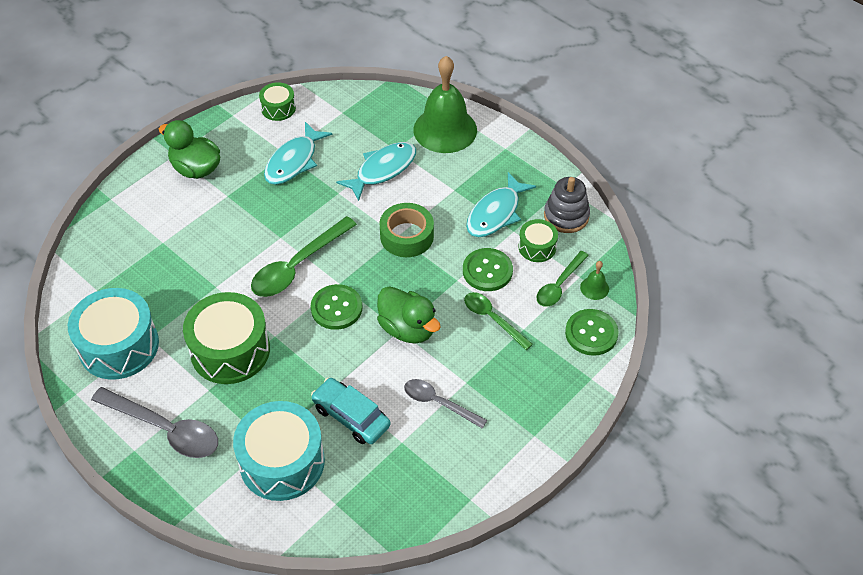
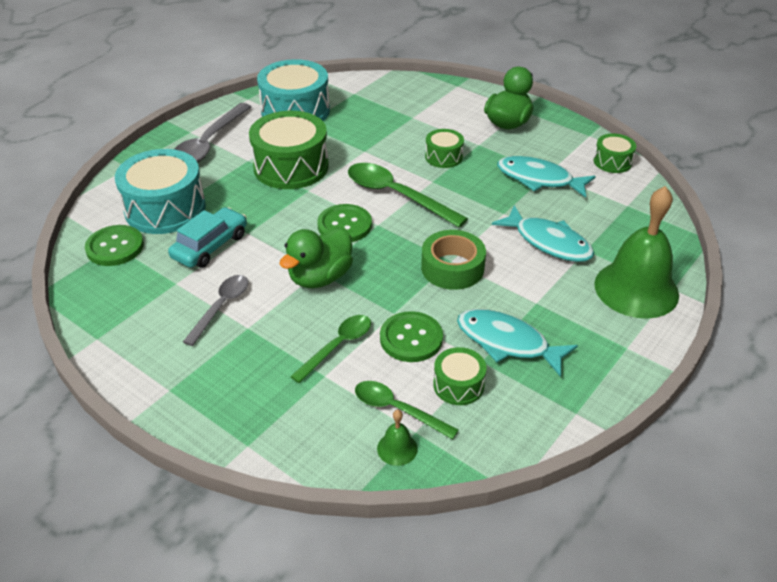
camera: 85 degrees right, 10 degrees down
grey stacking toy [544,177,590,233] -> none
green button [565,309,619,356] -> green button moved to [85,225,144,266]
none -> green drum [425,129,464,168]

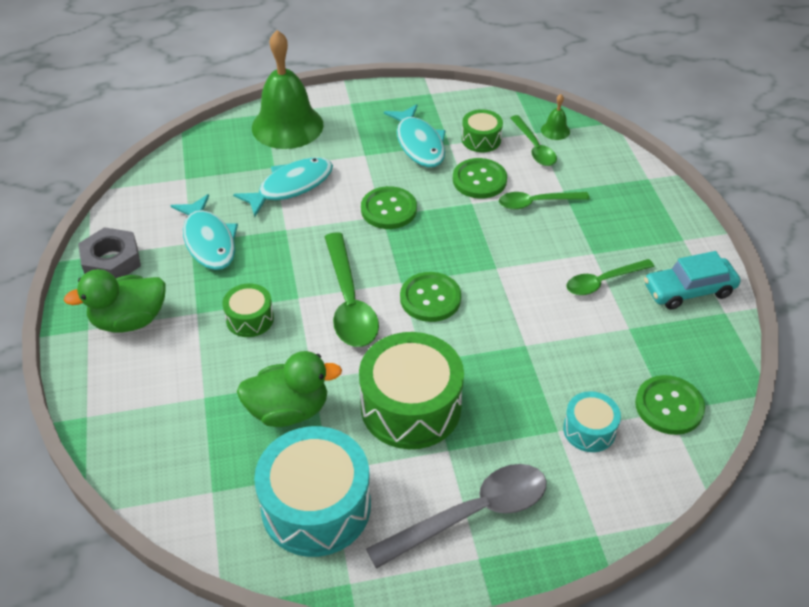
camera: 140 degrees left, 5 degrees up
turquoise drum [115,149,206,234] -> turquoise drum [563,391,621,452], size x0.51
turquoise car [168,207,247,268] -> turquoise car moved to [644,251,741,310]
grey spoon [183,275,248,346] -> green spoon [566,259,655,295]
green duck [279,227,353,288] -> green duck moved to [237,351,342,427]
green tape [421,230,486,290] -> green button [361,186,417,229]
turquoise fish [492,205,594,262] -> turquoise fish turned 60 degrees clockwise [233,157,333,216]
green drum [594,133,636,173] -> none
none -> grey nut [78,227,141,278]

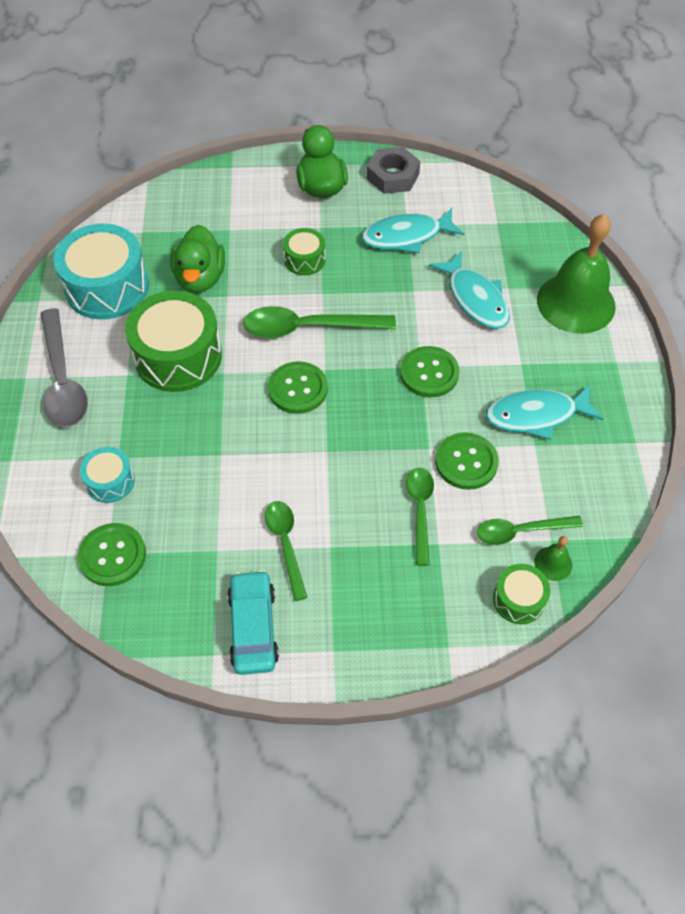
camera: 100 degrees right, 10 degrees up
green drum [461,109,503,152] -> green drum moved to [493,564,551,624]

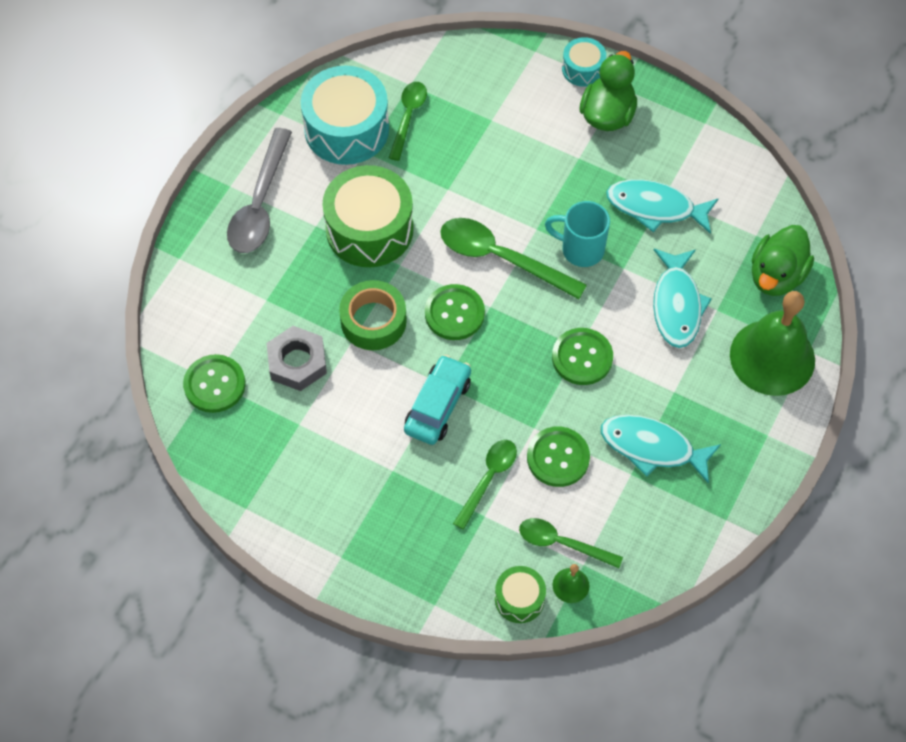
camera: 30 degrees right, 5 degrees up
turquoise drum [80,447,135,503] -> turquoise drum moved to [562,37,606,87]
green duck [170,225,225,293] -> green duck moved to [752,225,814,296]
turquoise car [227,570,279,675] -> turquoise car moved to [404,355,471,445]
green spoon [264,501,307,601] -> green spoon moved to [389,82,427,161]
green drum [283,228,326,275] -> none
grey nut [367,147,420,194] -> grey nut moved to [267,326,327,391]
none -> green tape [339,280,407,350]
none -> turquoise mug [545,201,610,267]

